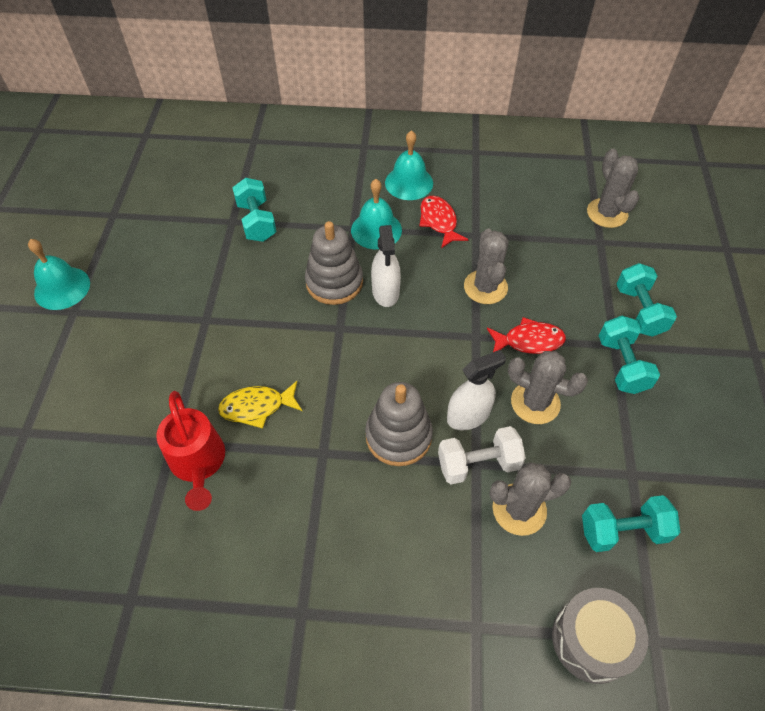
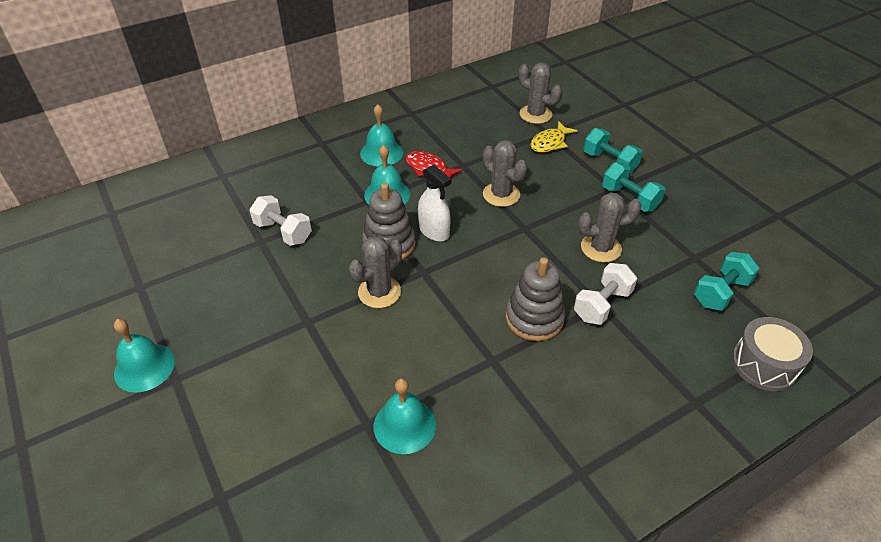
camera: 35 degrees left, 10 degrees down
red watering can [156,391,225,511] -> turquoise bell [374,378,436,454]
yellow fish [218,381,302,428] -> yellow fish moved to [531,121,578,153]
turquoise dumbbell [232,178,276,242] -> white dumbbell [249,195,312,246]
white spray bottle [447,350,506,430] -> none
red fish [487,317,566,354] -> none
grey cactus [489,463,571,536] -> grey cactus moved to [349,236,402,308]

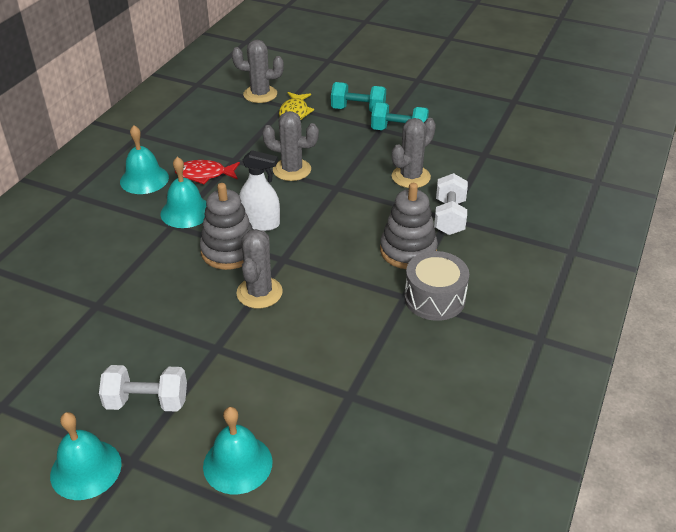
camera: 35 degrees left, 5 degrees down
white dumbbell [249,195,312,246] -> white dumbbell moved to [99,365,187,411]
turquoise bell [374,378,436,454] -> turquoise bell moved to [203,407,273,494]
turquoise dumbbell [694,252,760,311] -> none
grey drum [732,317,813,391] -> grey drum moved to [404,251,469,321]

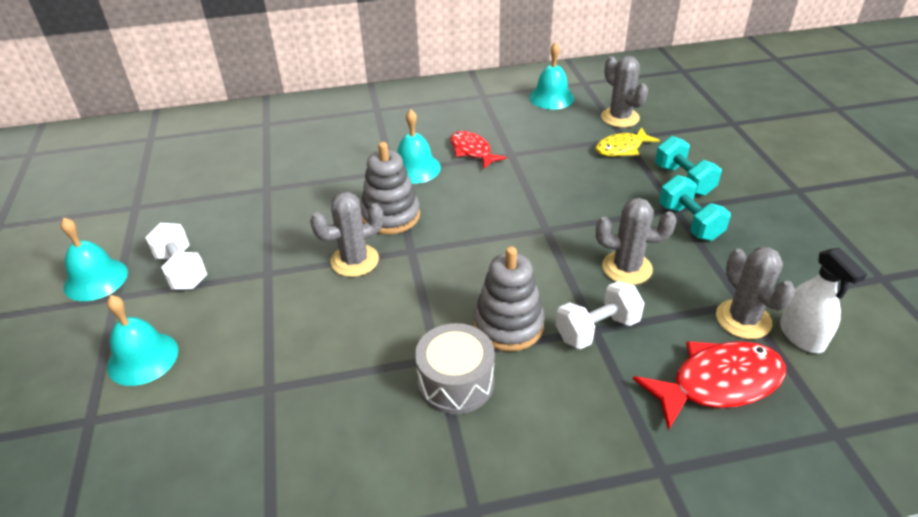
camera: 55 degrees right, 0 degrees up
turquoise bell [120,125,169,194] -> turquoise bell moved to [529,42,574,109]
white spray bottle [239,150,280,231] -> white spray bottle moved to [780,248,867,353]
grey cactus [262,111,319,181] -> grey cactus moved to [716,247,796,339]
none -> red fish [633,341,786,430]

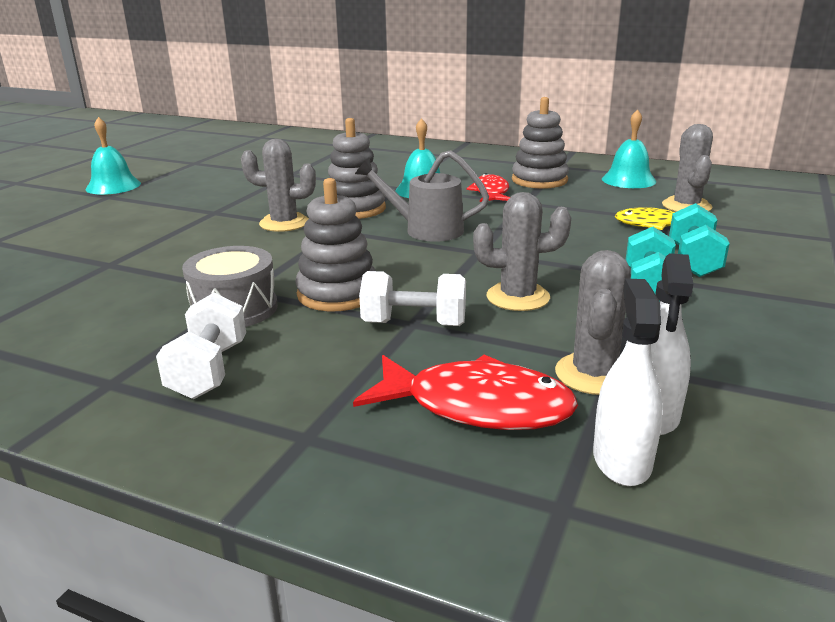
camera: 35 degrees right, 15 degrees down
turquoise bell [107,295,178,386] -> none
white dumbbell [145,223,207,289] -> white dumbbell moved to [156,293,246,399]
grey cactus [596,198,676,285] -> grey cactus turned 45 degrees counterclockwise [473,192,571,311]
none -> grey watering can [355,150,489,242]
none -> grey stacking toy [512,97,569,189]
none -> white spray bottle [593,279,663,486]

